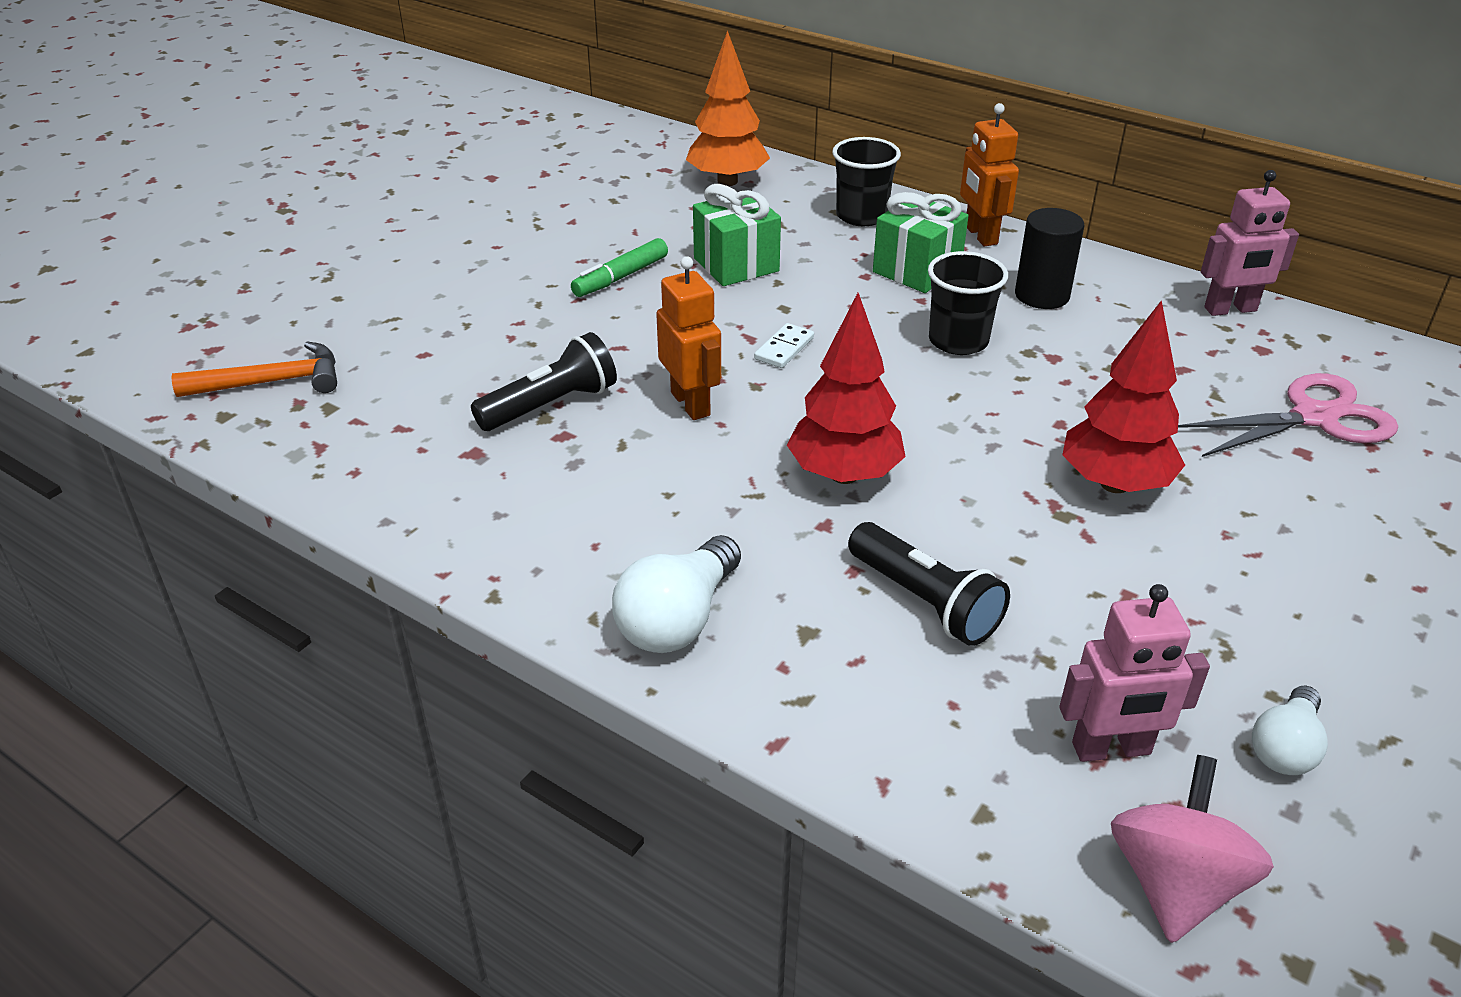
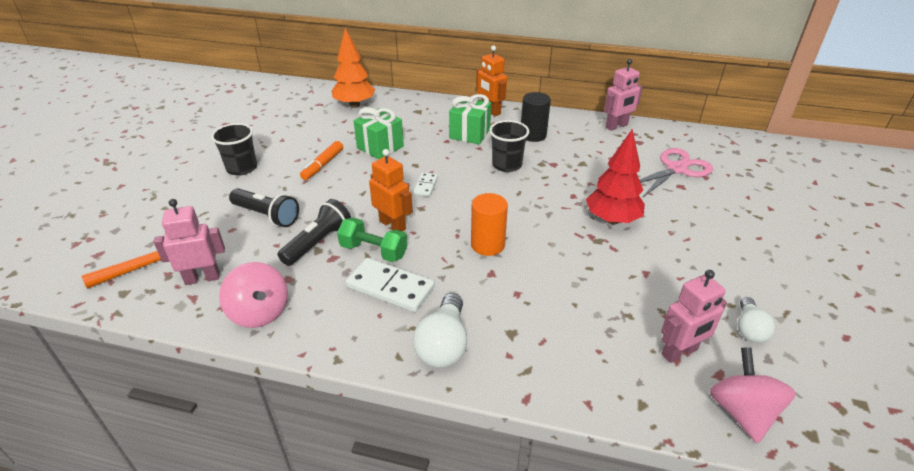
camera: 20 degrees left, 0 degrees up
green marker [571,238,668,297] -> orange marker [300,141,343,180]
red tree [787,293,906,484] -> orange cylinder [471,193,508,256]
black cup [832,137,901,226] -> black cup moved to [211,123,257,176]
black flashlight [848,522,1010,646] -> black flashlight moved to [229,188,299,227]
none -> pink robot [154,199,225,285]
none -> pink spinning top [219,262,288,328]
none -> green dumbbell [337,217,407,262]
none -> white domino [346,258,435,312]

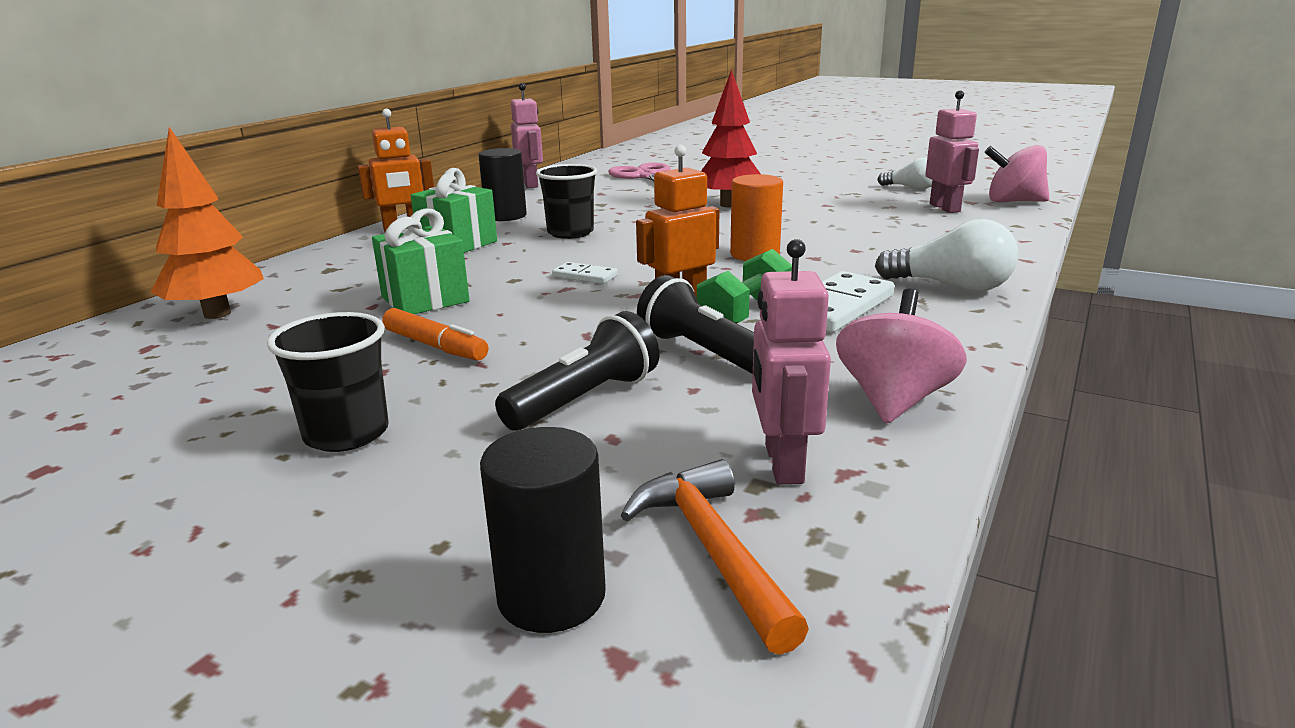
camera: 75 degrees left, 15 degrees down
pink spinning top [219,262,288,328] -> pink spinning top turned 45 degrees counterclockwise [836,289,967,423]
none -> black cylinder [480,427,606,633]

